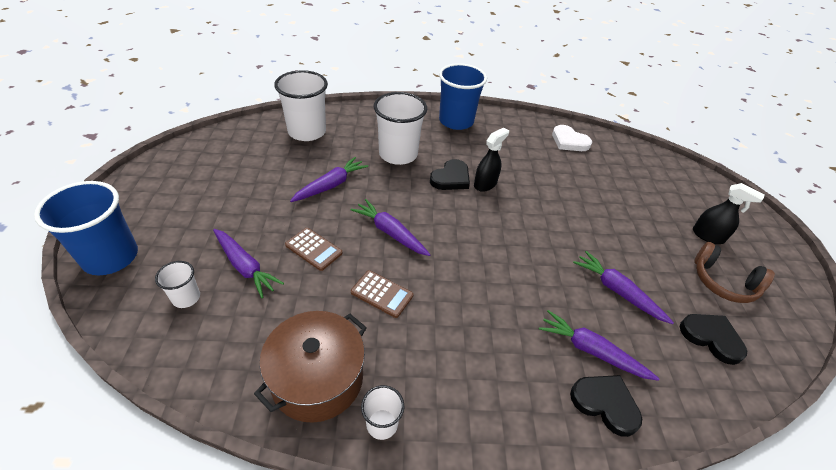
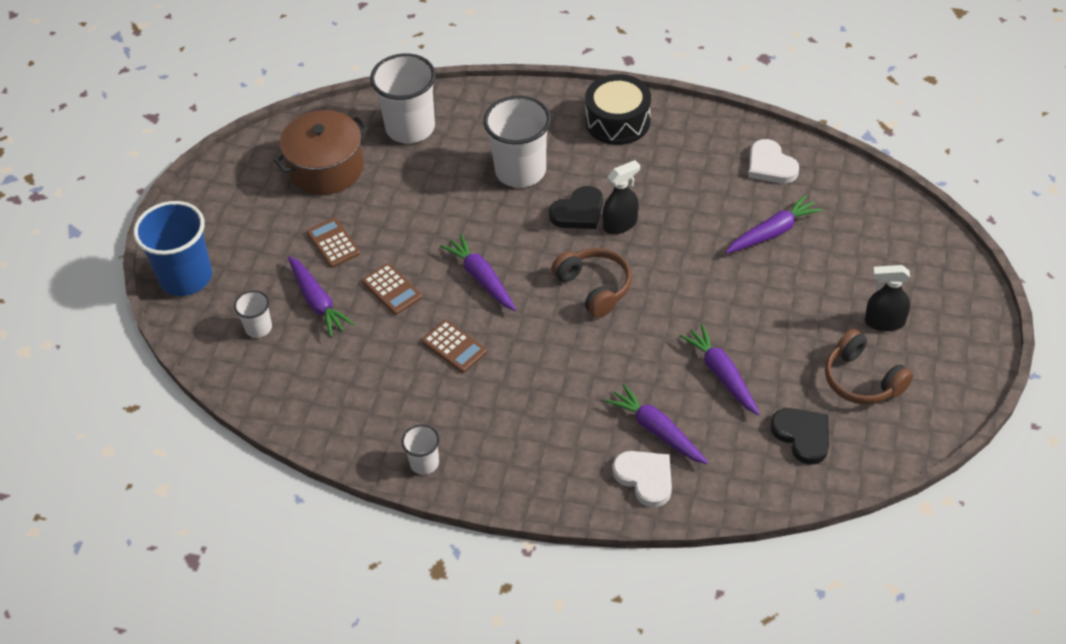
camera: 20 degrees right, 5 degrees up
brown pot [254,311,367,423] -> brown pot moved to [274,110,368,195]
purple carrot [290,157,368,202] -> purple carrot moved to [726,195,823,253]
blue cup [439,63,487,130] -> black drum [585,74,651,145]
black heart [570,375,642,437] -> white heart [613,451,672,508]
black spray bottle [693,183,764,244] -> black spray bottle turned 135 degrees clockwise [865,265,910,331]
none -> brown calculator [306,218,360,268]
none -> brown headphones [551,248,632,318]

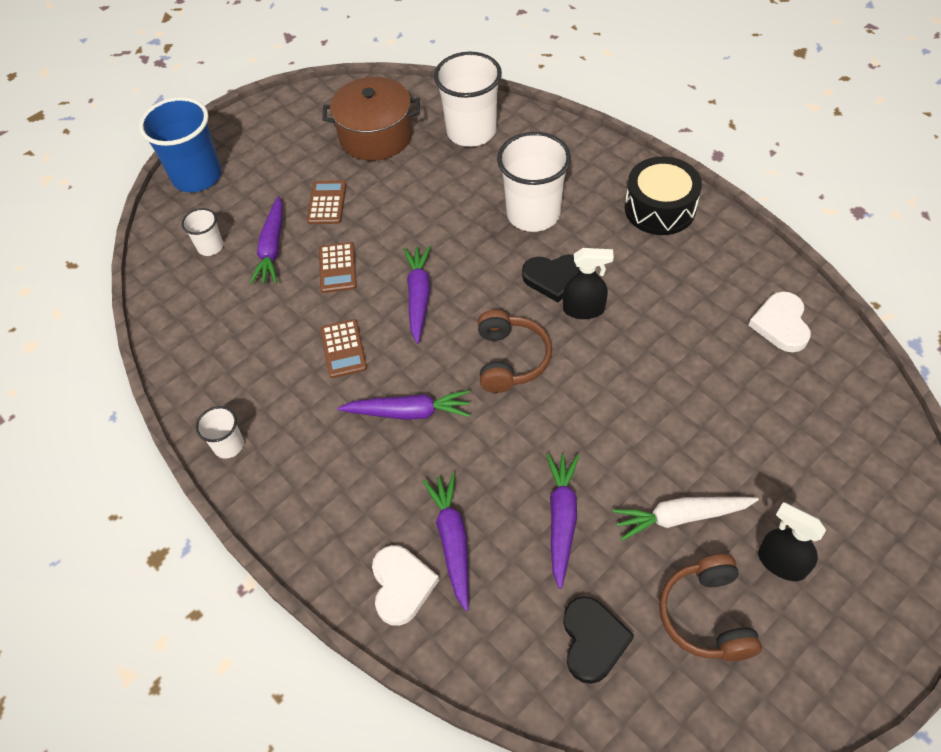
camera: 35 degrees right, 5 degrees up
purple carrot [726,195,823,253] -> purple carrot moved to [338,390,470,420]
none -> white carrot [613,497,759,541]

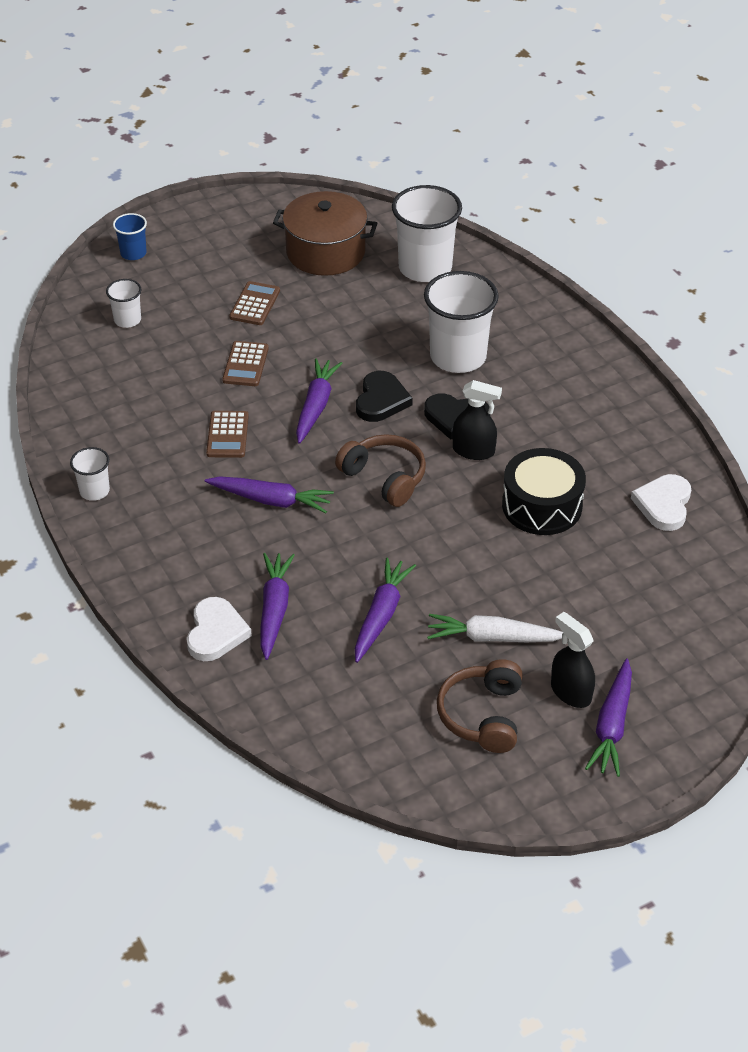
camera: 10 degrees right, 10 degrees down
blue cup [139,97,222,192] -> blue cup [113,213,147,260], size x0.49
purple carrot [250,196,283,284] -> purple carrot moved to [585,658,632,777]
brown headphones [478,310,552,393] -> brown headphones turned 60 degrees counterclockwise [335,434,426,507]
black heart [563,596,634,684] -> black heart moved to [356,371,413,422]
black drum [625,157,702,235] -> black drum moved to [502,448,586,535]

